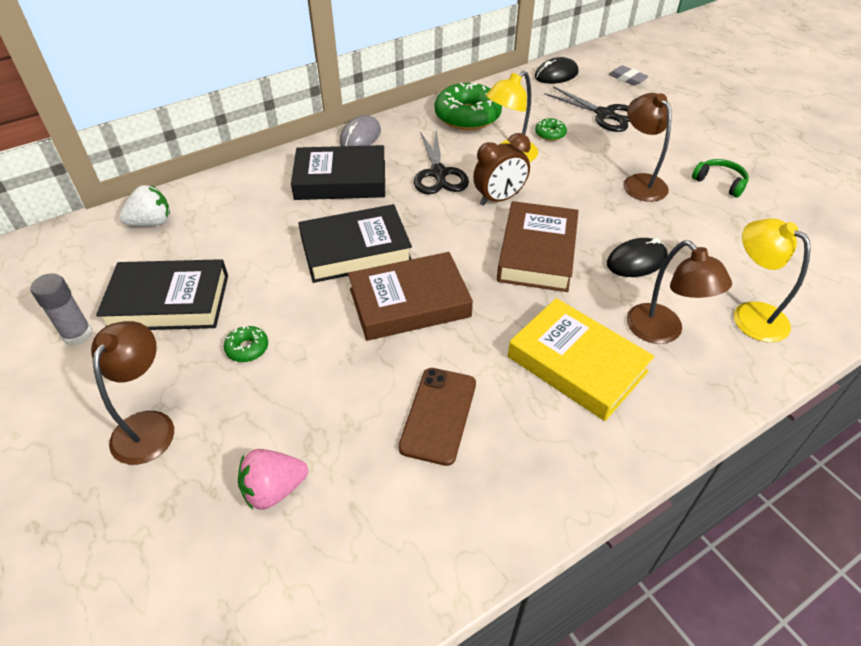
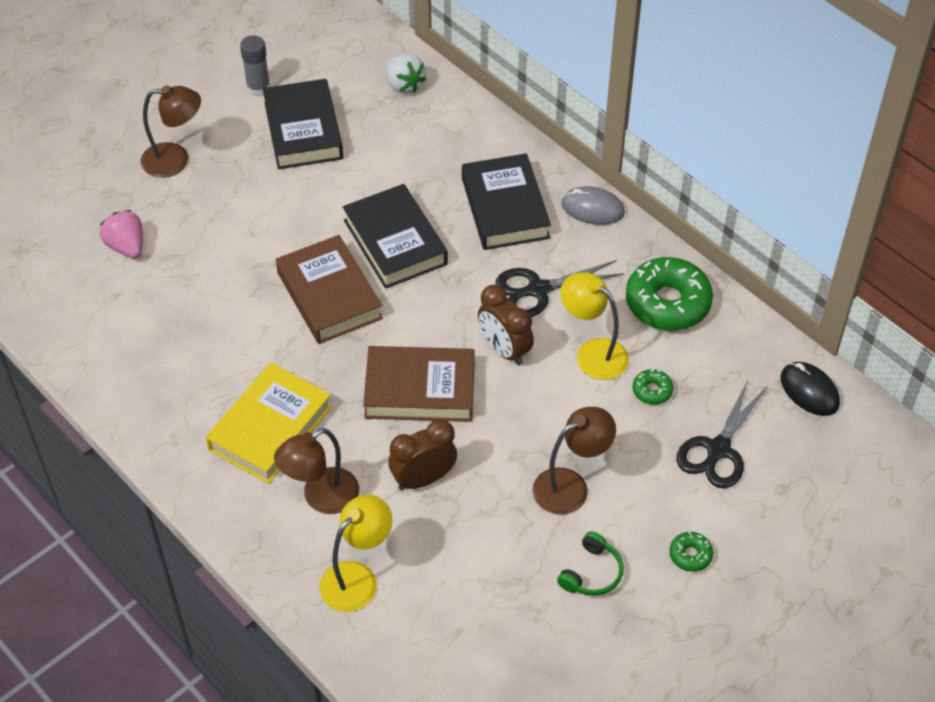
camera: 80 degrees right, 5 degrees up
green donut [224,326,268,362] -> green donut moved to [669,532,713,572]
brown phone [398,368,476,466] -> none
black mouse [607,238,668,277] -> brown clock [388,419,457,490]
grey eraser [609,65,649,86] -> none

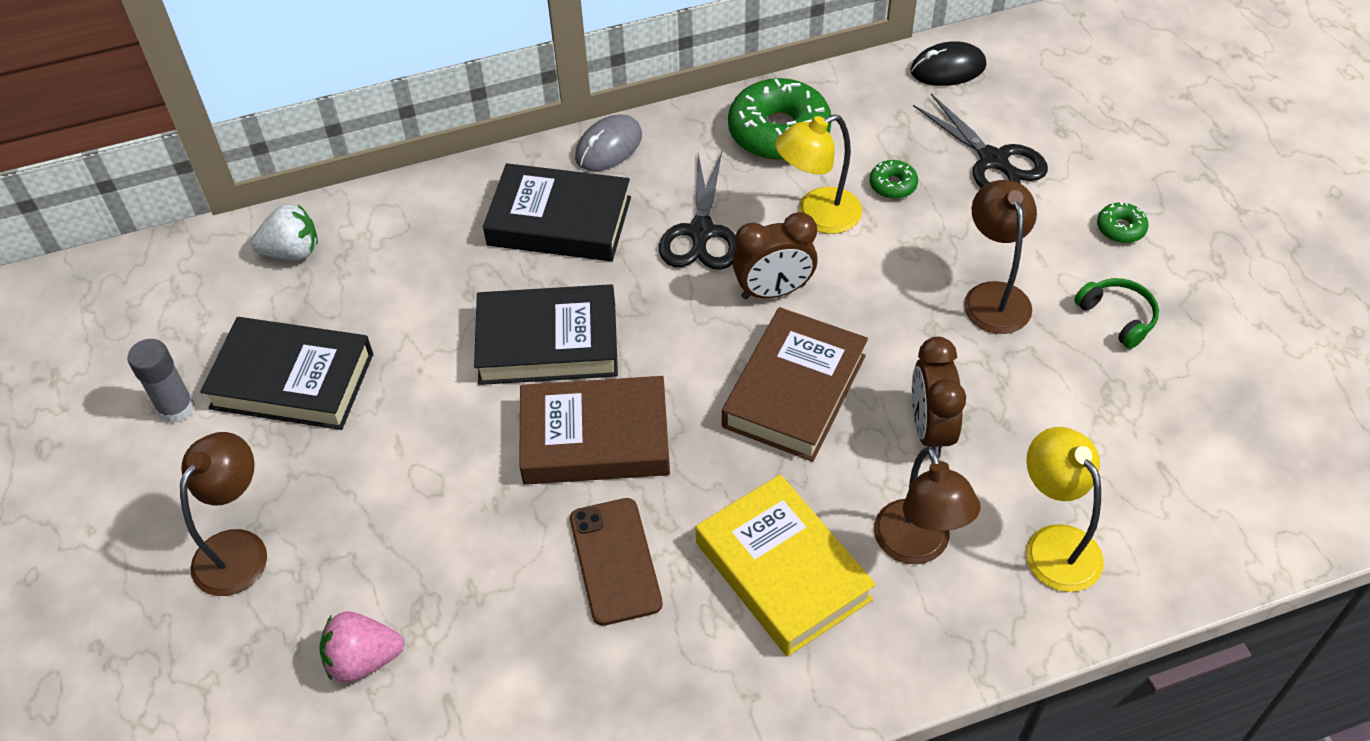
camera: 65 degrees left, 0 degrees up
none -> brown phone [570,498,663,626]

